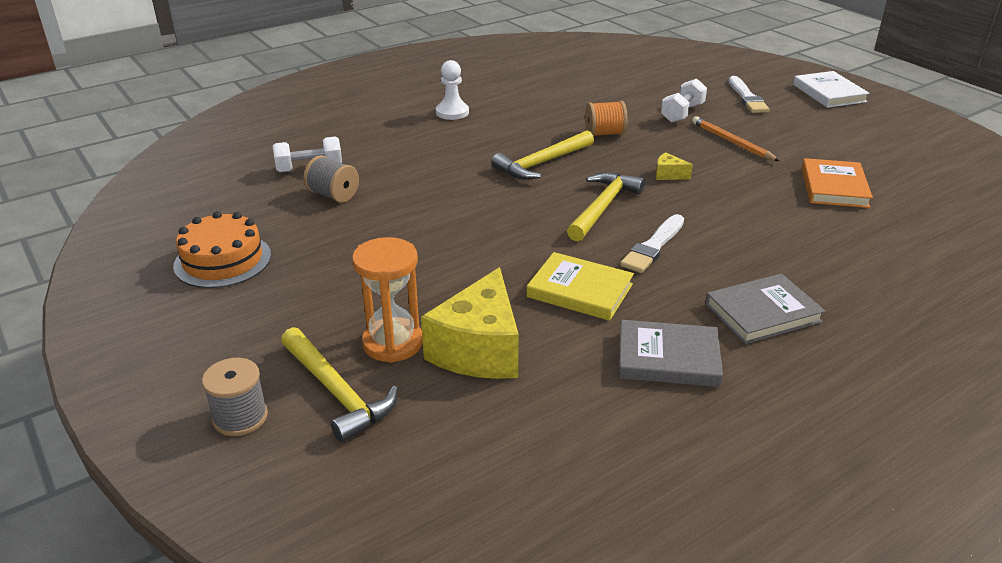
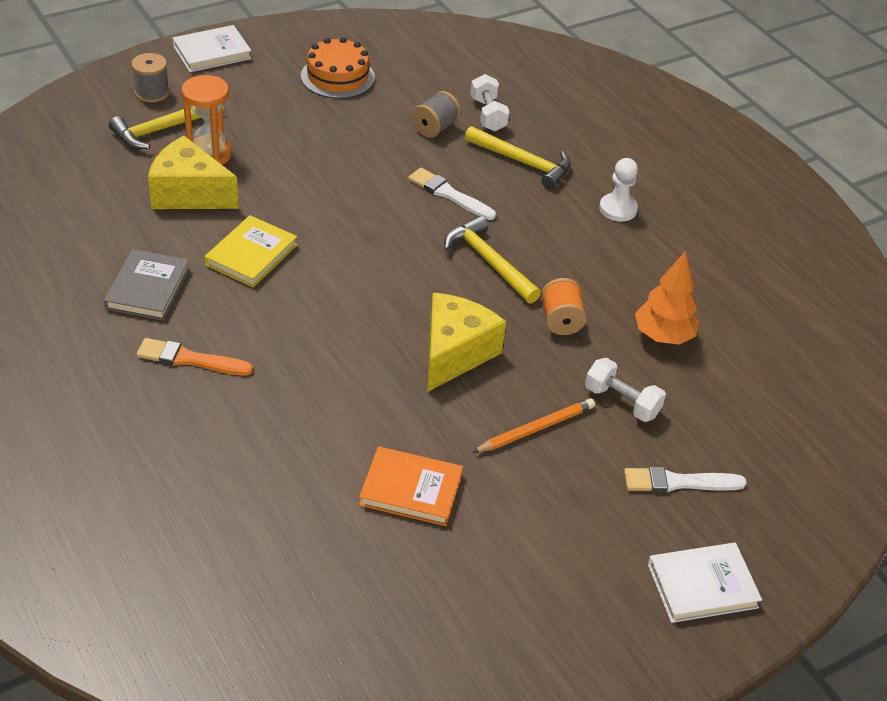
camera: 90 degrees right, 10 degrees up
yellow hammer [567,172,645,241] -> yellow hammer moved to [465,126,571,189]
white brush [620,214,684,273] -> white brush moved to [408,168,496,220]
yellow cheese [656,152,693,180] -> yellow cheese [427,293,506,392], size x2.40
grey book [705,274,825,344] -> orange brush [137,338,253,375]
none -> white book [173,25,252,72]
none -> orange tree [635,251,700,344]

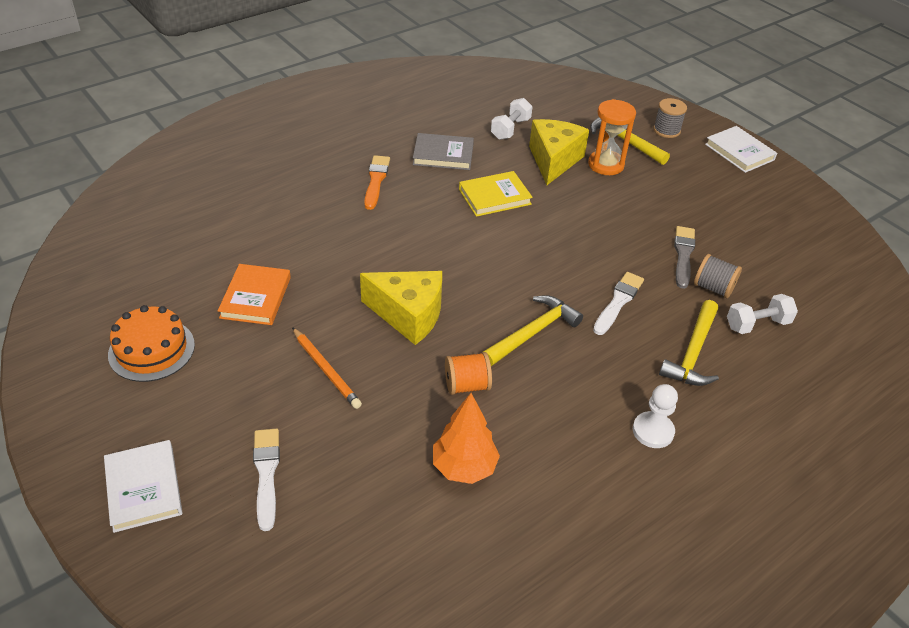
camera: 85 degrees right, 0 degrees up
yellow book [205,215,297,287] -> yellow book turned 45 degrees counterclockwise [459,171,533,217]
orange cake [301,37,375,99] -> orange cake moved to [108,305,195,382]
white dumbbell [585,358,666,422] -> white dumbbell moved to [491,98,533,140]
none -> grey brush [674,226,695,289]

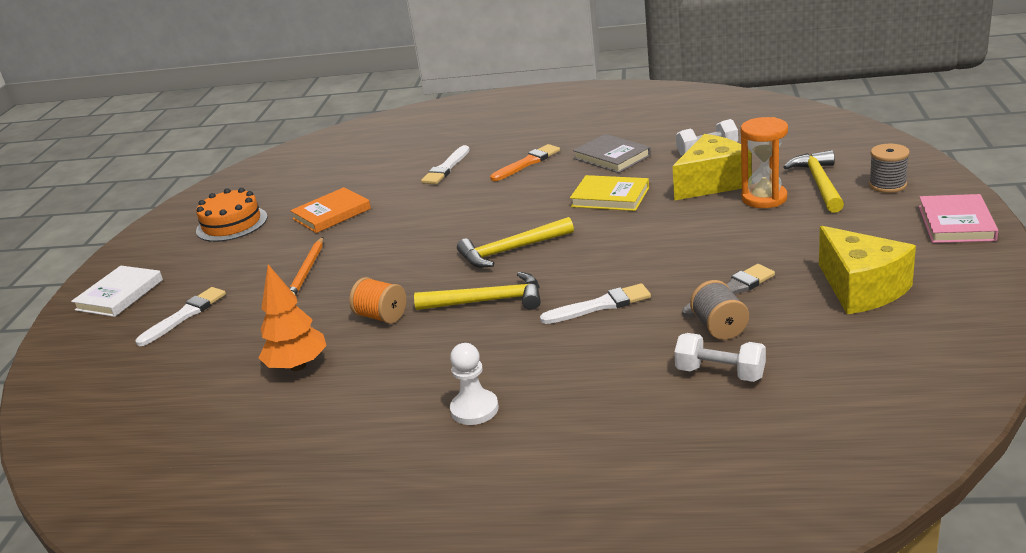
camera: 50 degrees right, 15 degrees down
yellow cheese [360,271,442,345] -> yellow cheese moved to [819,226,916,314]
yellow hammer [659,300,719,386] -> yellow hammer moved to [457,217,574,267]
white book [705,126,777,173] -> pink book [919,194,998,243]
none -> white brush [421,145,470,184]

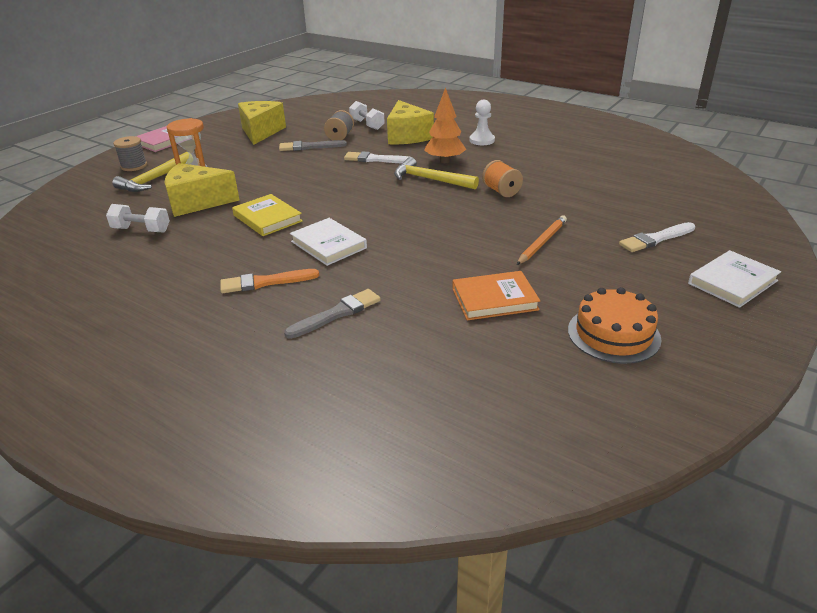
camera: 155 degrees left, 5 degrees up
orange tree [259,264,326,371] -> orange tree moved to [424,87,466,163]
white brush [421,145,470,184] -> grey brush [284,289,381,339]
yellow hammer [457,217,574,267] -> none
grey book [573,134,651,173] -> none
none -> white book [290,218,367,266]
none -> yellow cheese [387,100,434,144]

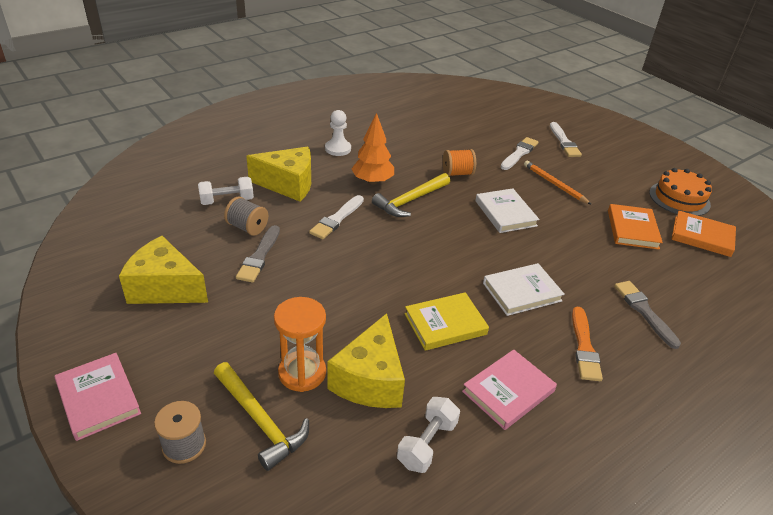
camera: 75 degrees left, 5 degrees up
white book [688,250,781,308] -> white book moved to [475,188,539,233]
none -> pink book [462,350,557,430]
none -> white brush [501,137,539,170]
none -> orange book [672,211,736,257]

